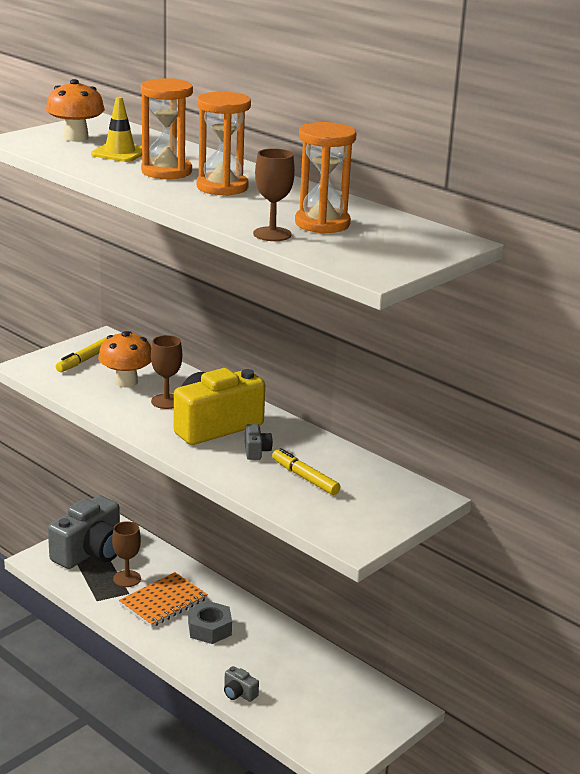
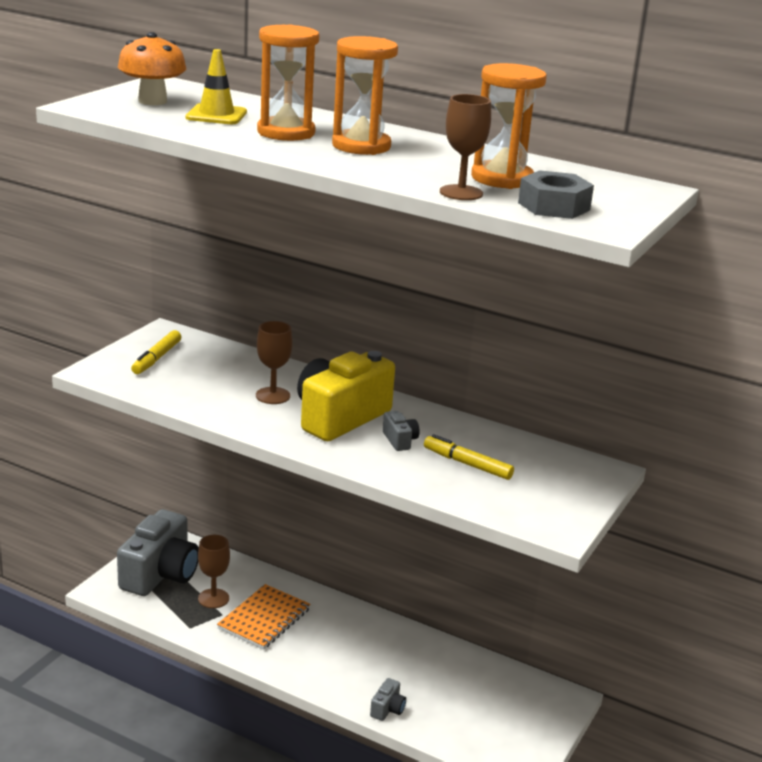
camera: 15 degrees left, 0 degrees up
orange mushroom [98,331,151,388] -> none
grey nut [188,601,232,644] -> grey nut moved to [518,170,594,219]
grey camera [224,666,259,702] -> grey camera turned 90 degrees counterclockwise [370,678,406,721]

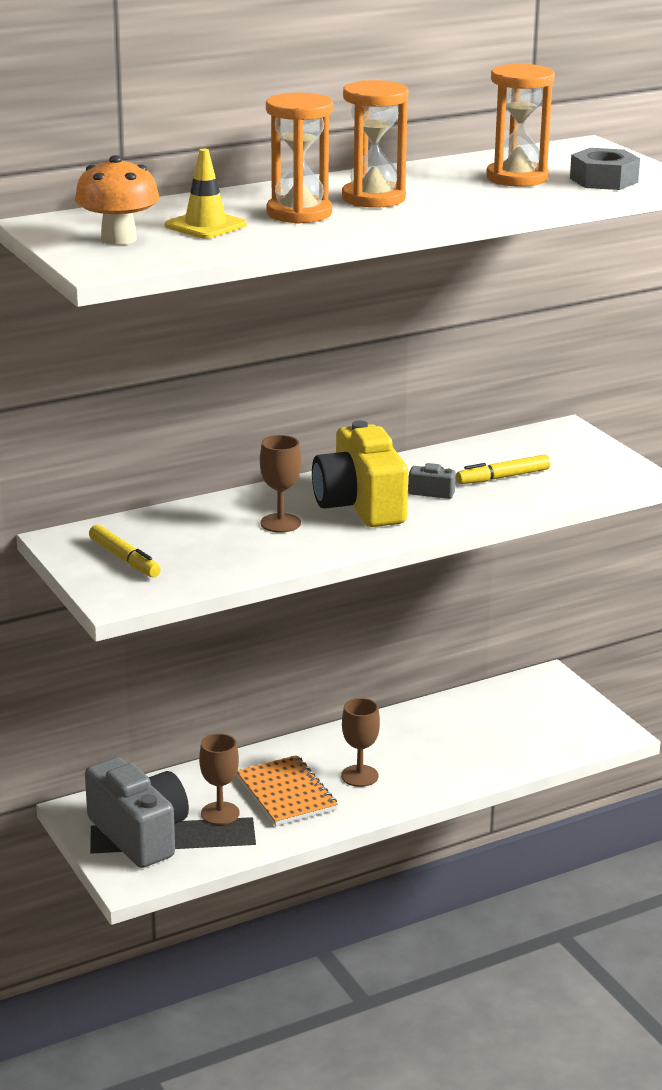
camera: 55 degrees left, 0 degrees up
grey camera [370,678,406,721] -> none
brown goblet [440,94,491,200] -> brown goblet moved to [341,698,380,787]

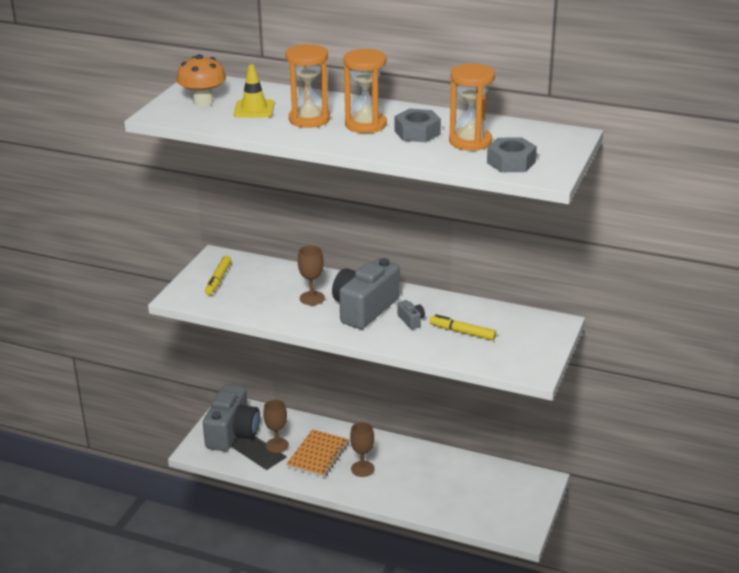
camera: 50 degrees right, 5 degrees up
yellow camera [312,420,408,527] -> grey camera [332,258,400,329]
none -> grey nut [395,109,441,142]

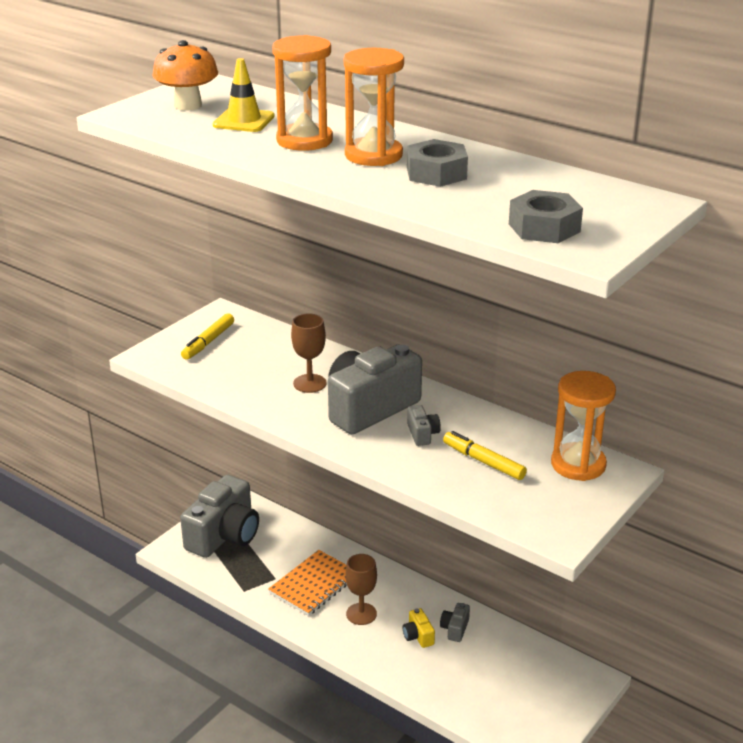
camera: 15 degrees right, 0 degrees up
brown goblet [263,399,289,453] -> none
orange hourglass [449,64,495,151] -> orange hourglass moved to [551,371,616,481]
none -> yellow camera [403,608,435,648]
none -> grey camera [440,603,470,642]

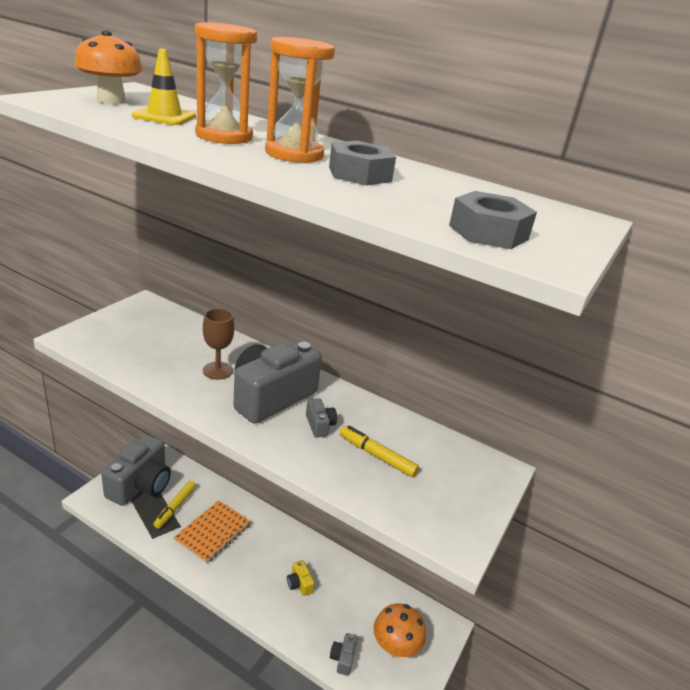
camera: 10 degrees left, 0 degrees up
yellow marker [181,313,234,360] -> yellow marker moved to [153,481,196,529]
brown goblet [346,554,377,625] -> none
grey camera [440,603,470,642] -> grey camera moved to [330,633,358,676]
orange hourglass [551,371,616,481] -> none
none -> orange mushroom [374,603,426,658]

